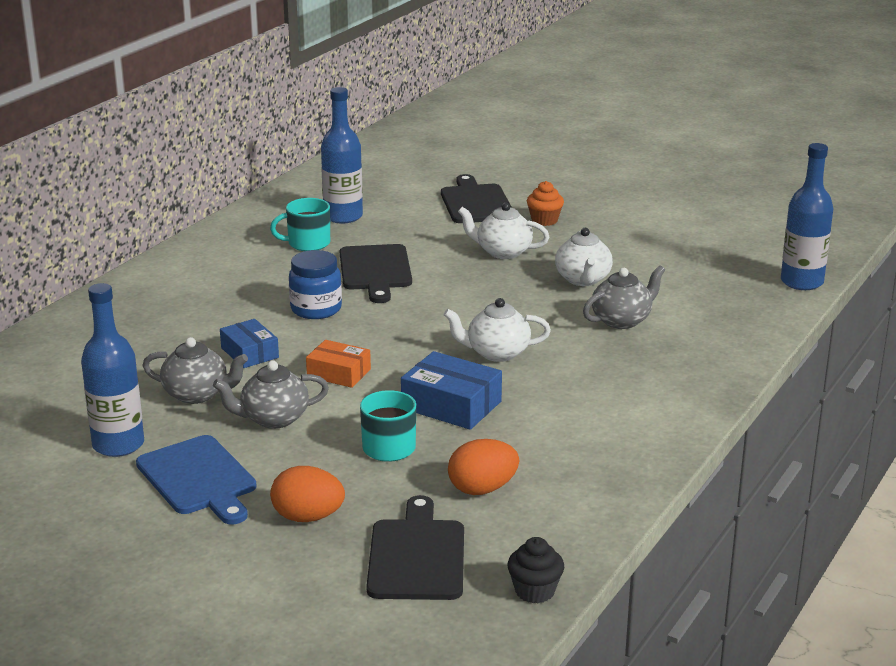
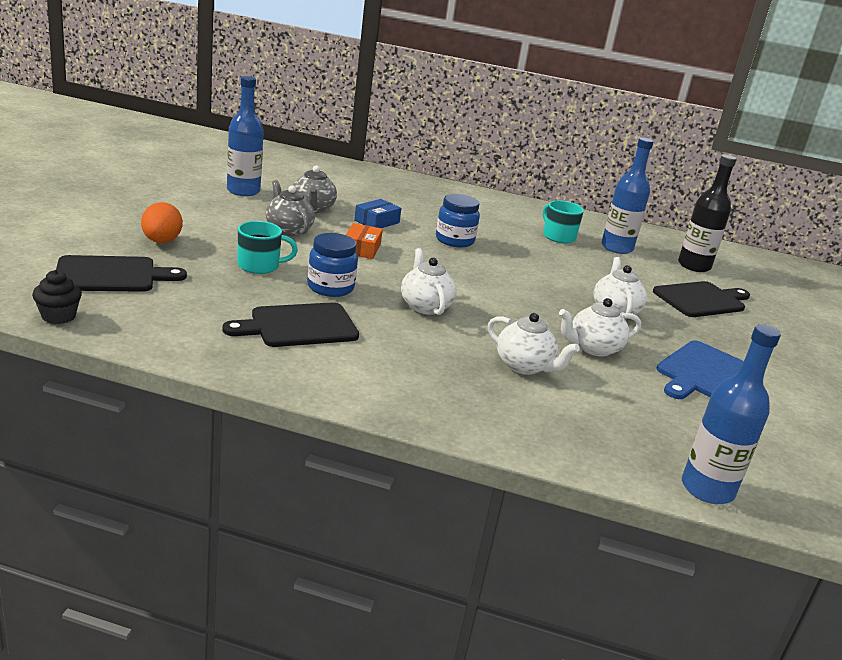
camera: 70 degrees right, 0 degrees up
blue cutting board [136,435,256,524] -> blue cutting board moved to [656,340,744,399]
black cutting board [340,244,412,303] -> black cutting board moved to [222,302,359,347]
blue box [401,351,502,430] -> blue jar [307,233,358,297]
orange egg [448,439,519,495] -> none
orange cupcake [527,181,564,226] -> none
grey teapot [583,266,665,329] -> white teapot [488,313,580,375]
none -> black bottle [678,155,737,272]

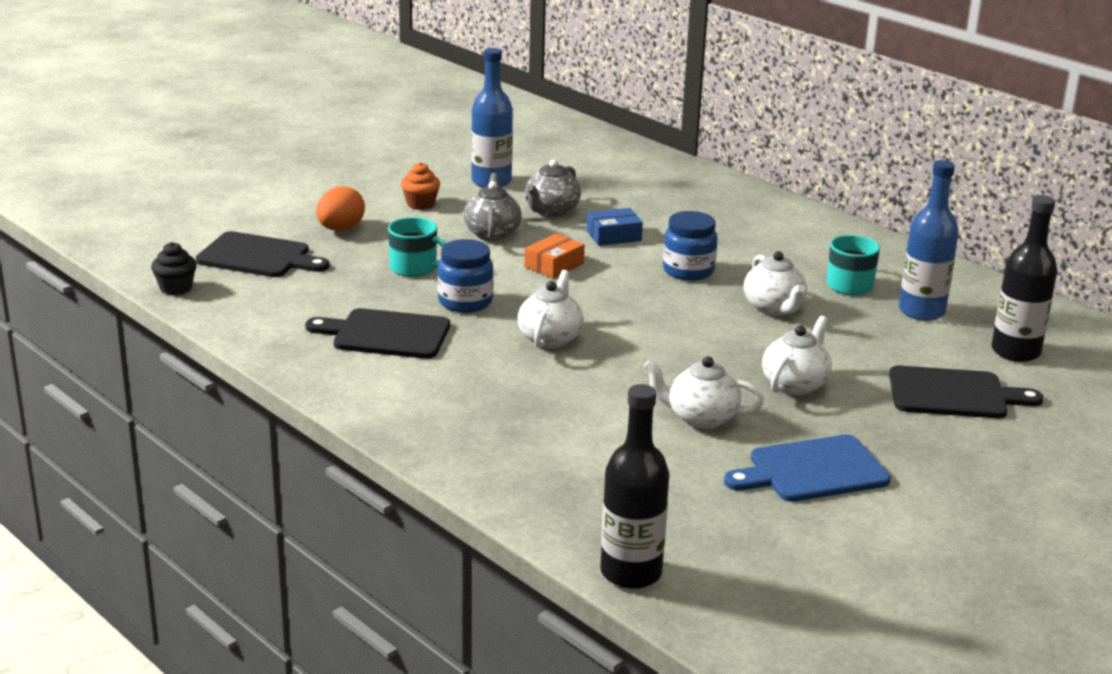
camera: 35 degrees right, 0 degrees up
white teapot [488,313,580,375] -> white teapot moved to [743,251,807,316]
blue bottle [682,324,781,504] -> black bottle [600,384,669,589]
none -> orange cupcake [401,162,440,210]

